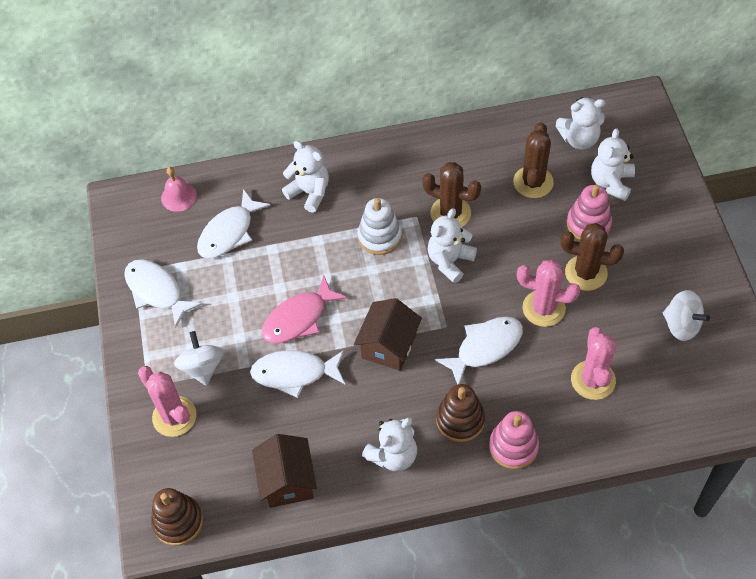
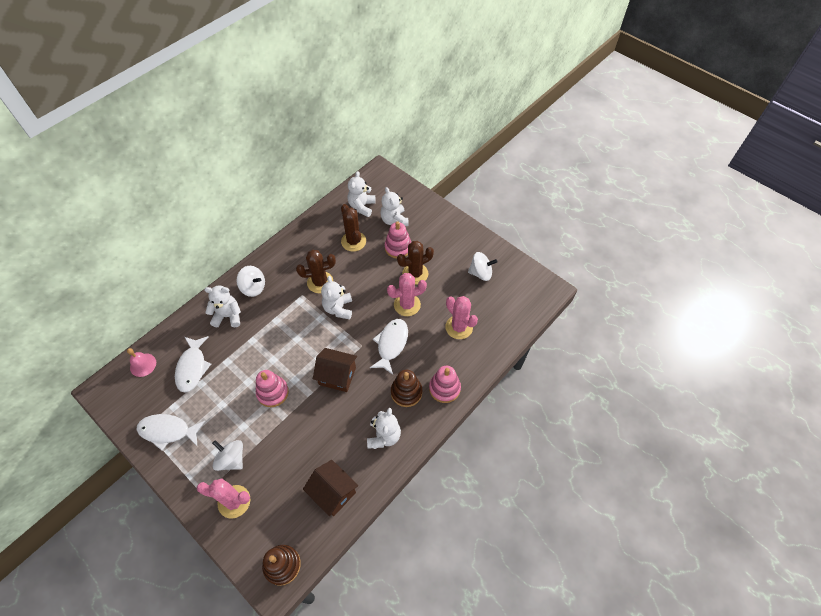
camera: 40 degrees left, 0 degrees up
white fish [250,350,345,398] -> none
pink fish [262,275,347,344] -> pink stacking toy [256,370,289,407]
brown house [354,298,422,371] -> brown house turned 60 degrees counterclockwise [313,348,357,392]
white stacking toy [358,198,402,255] -> none
white teddy bear [555,97,605,149] -> white teddy bear turned 150 degrees clockwise [348,171,376,217]
none -> white spinning top [237,266,265,297]

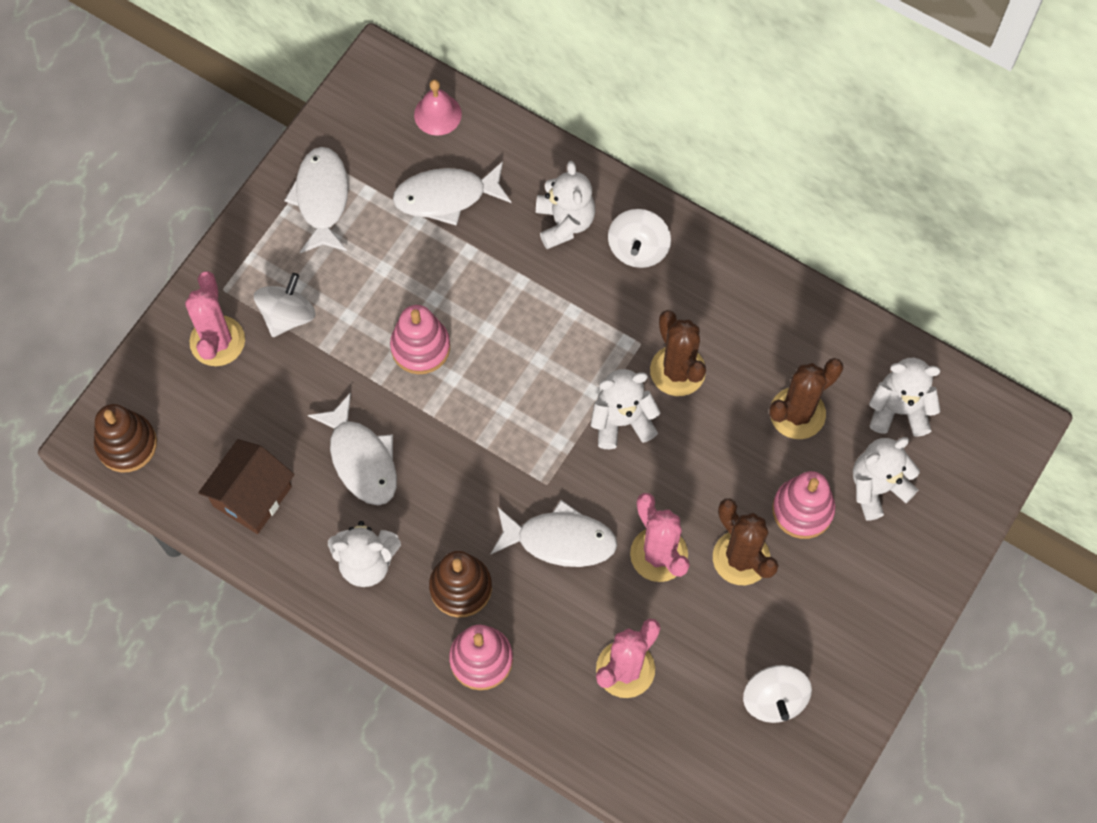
camera: 80 degrees right, 10 degrees up
brown house [313,348,357,392] -> none
none -> white fish [308,393,397,505]

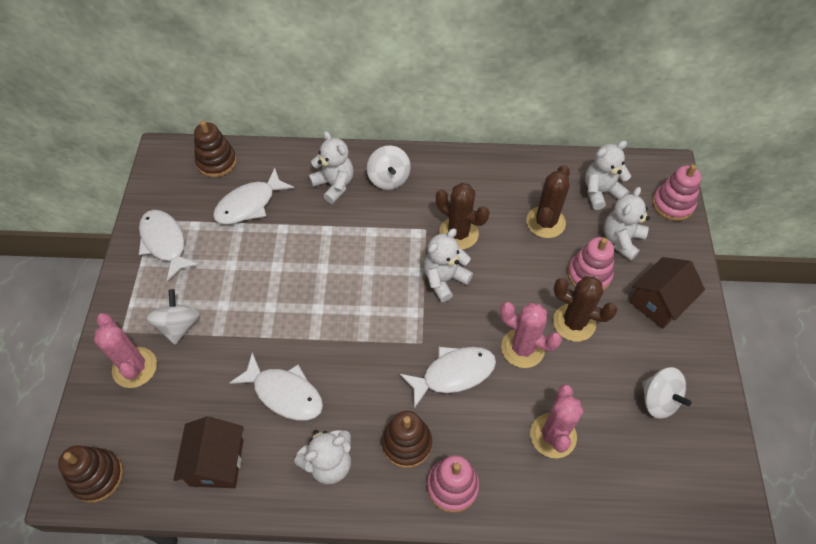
camera: 30 degrees left, 10 degrees down
pink stacking toy [390,305,450,374] -> pink stacking toy moved to [652,164,701,221]
pink bell [414,79,462,136] -> brown stacking toy [194,120,237,177]
none -> brown house [630,257,705,329]

